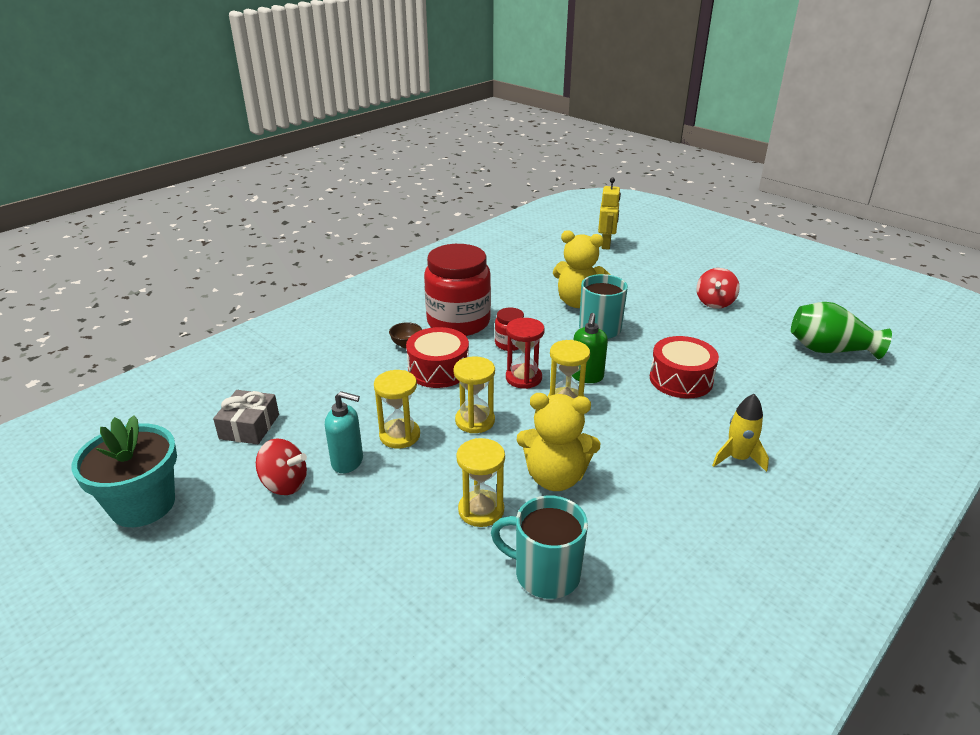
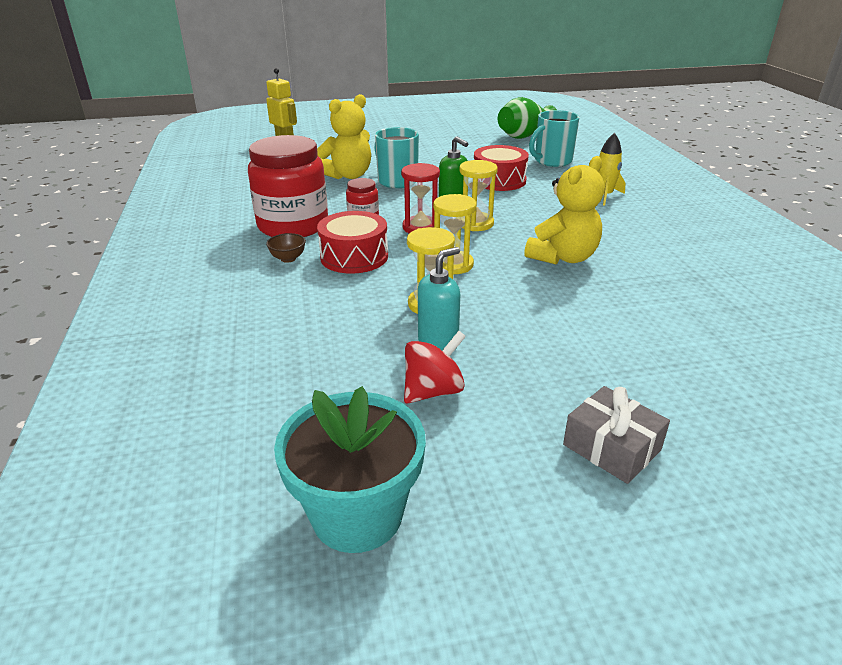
camera: 55 degrees left, 0 degrees up
grey gift [213,390,279,444] -> grey gift moved to [563,386,670,484]
yellow hourglass [456,438,505,527] -> none
turquoise mug [491,495,588,599] -> turquoise mug moved to [529,110,579,167]
red spinning top [696,268,740,309] -> none

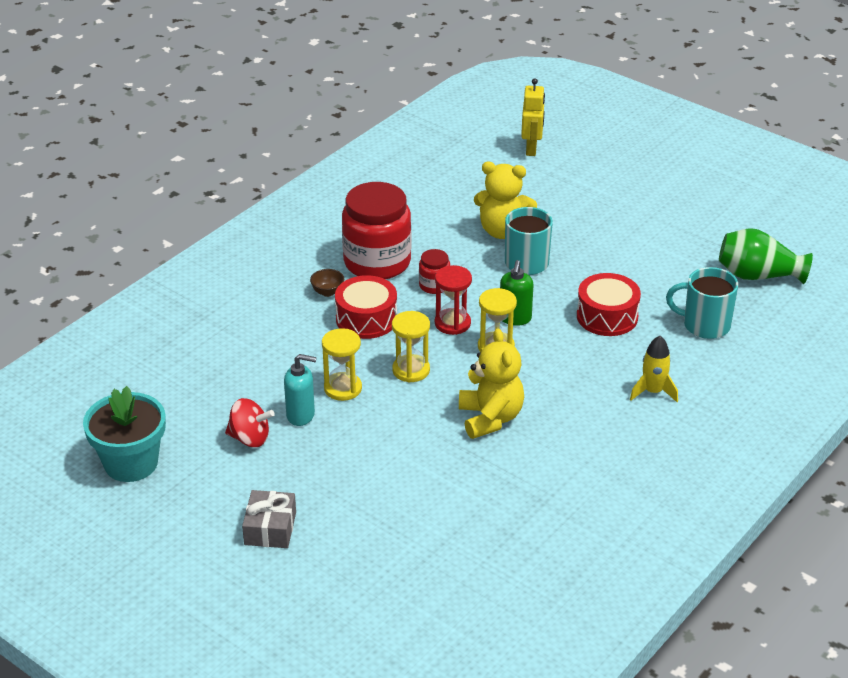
camera: 50 degrees right, 5 degrees up
yellow teddy bear [524,156,604,265] -> yellow teddy bear turned 105 degrees counterclockwise [459,328,524,439]

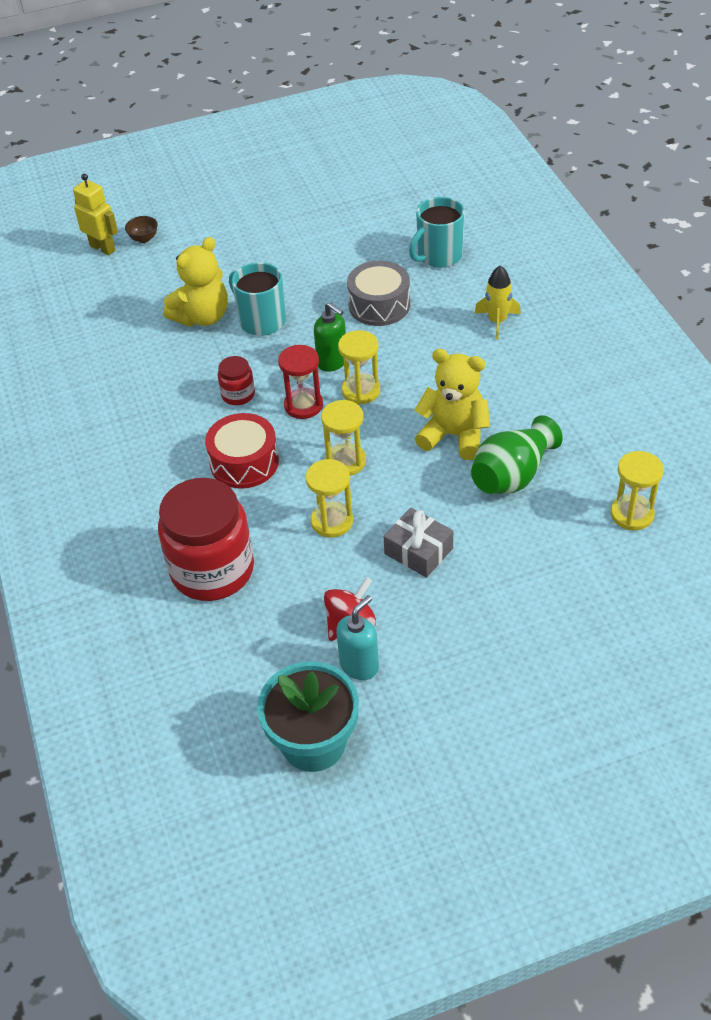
camera: 55 degrees left, 10 degrees up
grey gift [242,490,296,548] -> grey gift moved to [384,508,453,578]
turquoise soap dispenser [284,354,317,426] -> turquoise soap dispenser moved to [336,595,379,680]
brown bowl [310,269,344,297] -> brown bowl moved to [125,216,158,243]
red jar [342,182,411,279] -> red jar moved to [158,478,254,601]
red drum [577,273,641,336] -> grey drum [347,261,410,326]
green vase [719,228,813,284] -> green vase moved to [471,415,563,494]
none -> yellow hourglass [611,451,664,530]

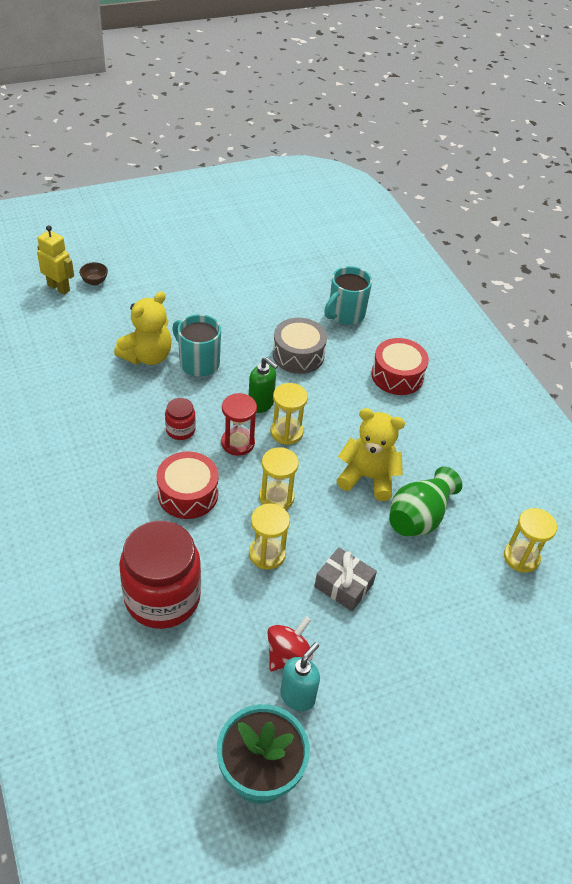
camera: 10 degrees left, 0 degrees up
yellow rocket [474,265,521,340] -> red drum [371,338,429,395]

